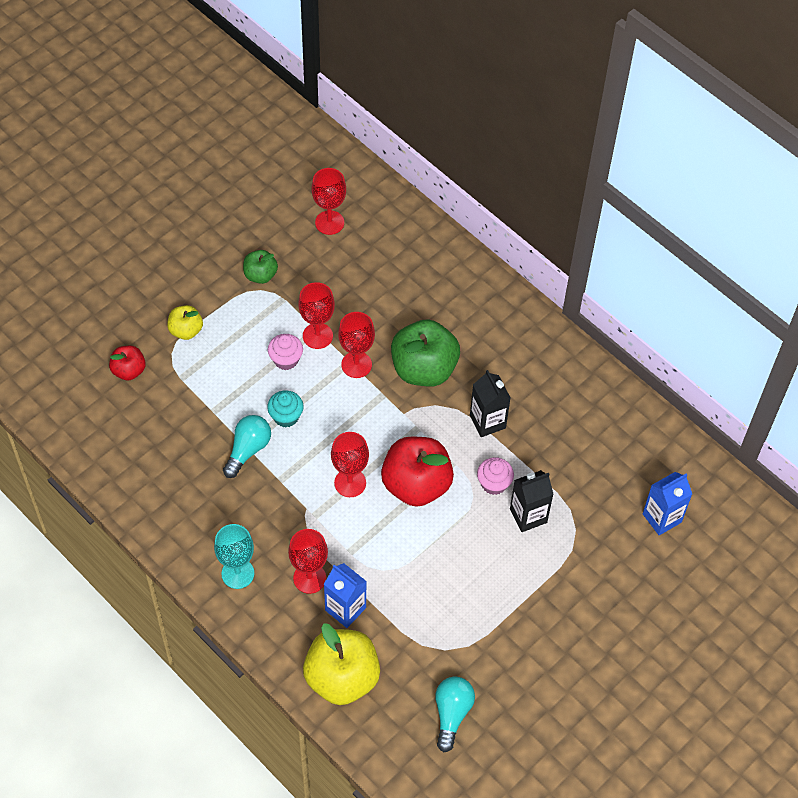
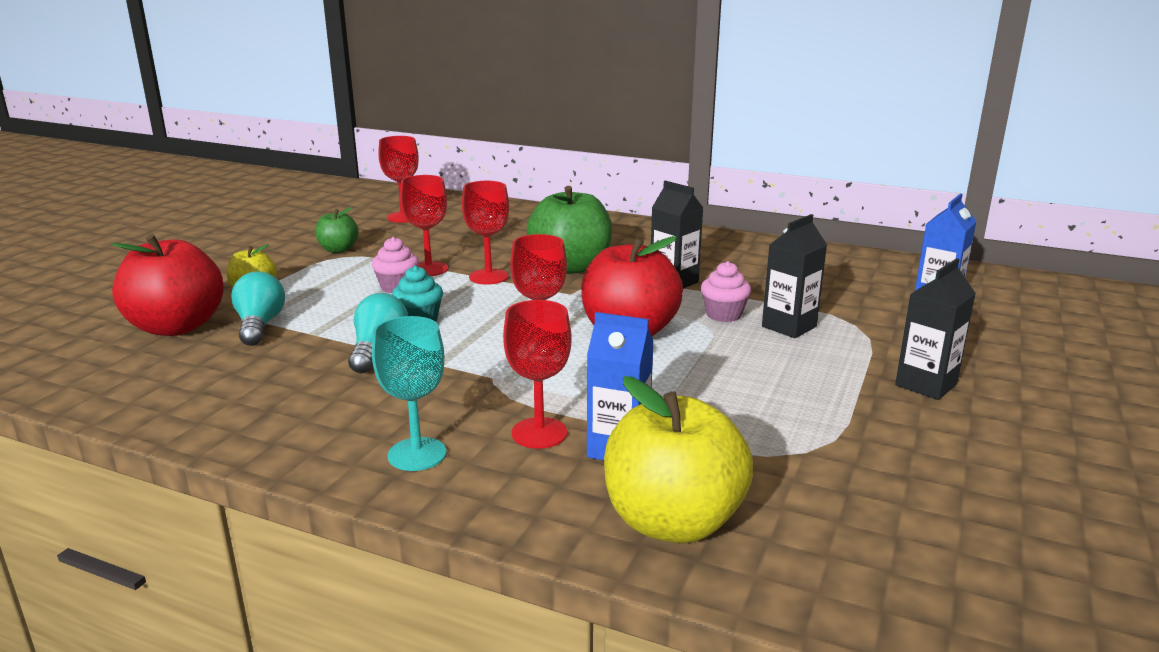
camera: 20 degrees left, 35 degrees down
red apple [109,346,146,380] -> red apple [112,234,224,336], size x1.92
turquoise light bulb [435,676,475,752] -> turquoise light bulb moved to [231,271,285,346]
none -> black carton [895,258,976,400]

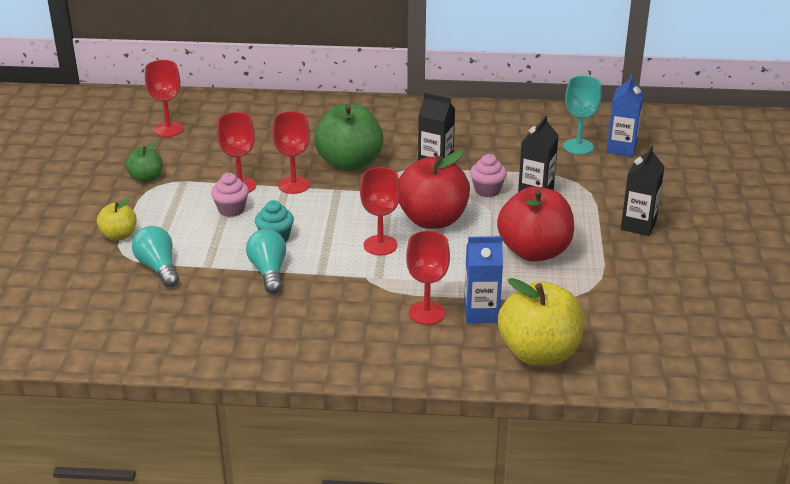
camera: 20 degrees left, 10 degrees up
red apple [112,234,224,336] -> red apple moved to [497,186,574,262]
turquoise goblet [372,316,446,471] -> turquoise goblet moved to [563,76,602,155]

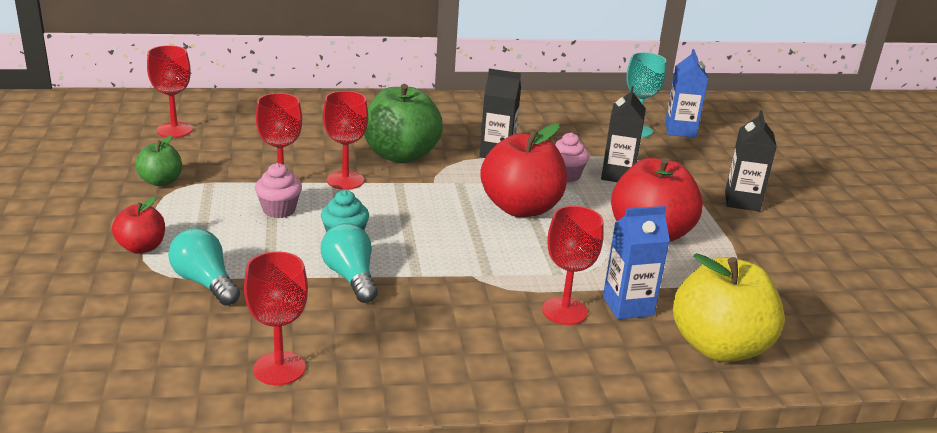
camera: 15 degrees left, 5 degrees down
yellow apple [97,198,137,241] -> red apple [112,197,165,254]
red goblet [360,167,400,255] -> red goblet moved to [244,251,308,385]

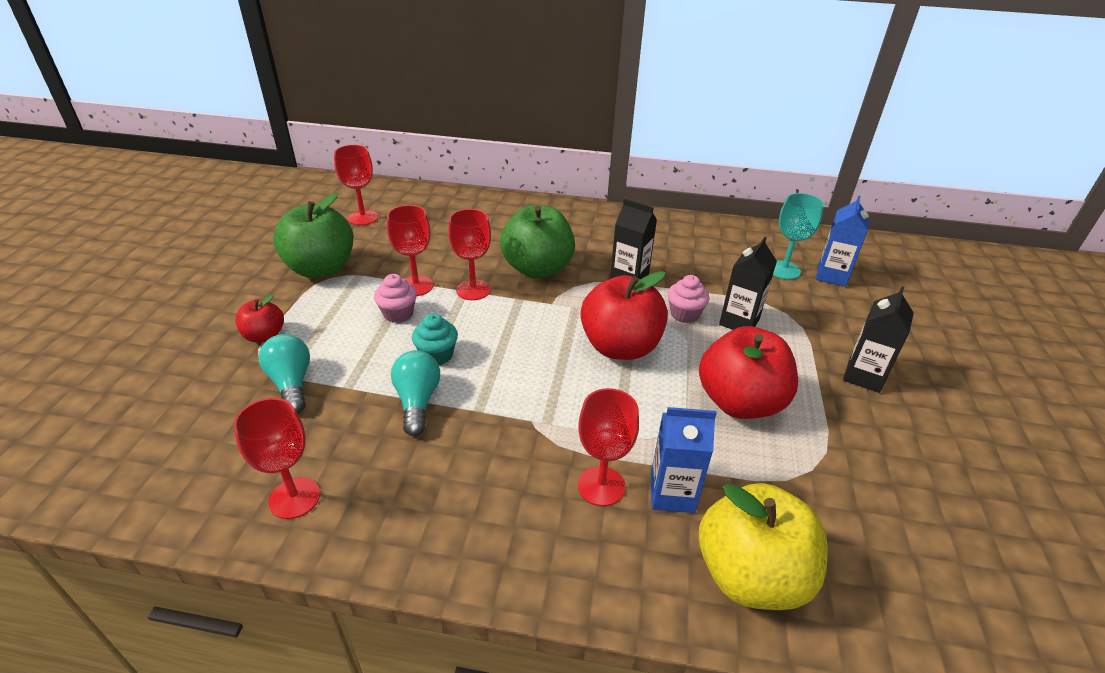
camera: 20 degrees right, 10 degrees up
green apple [135,135,182,186] -> green apple [273,193,354,278], size x1.92

